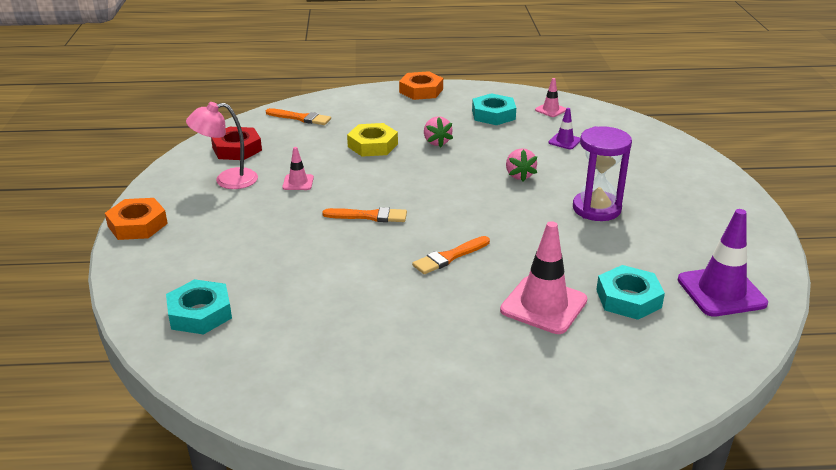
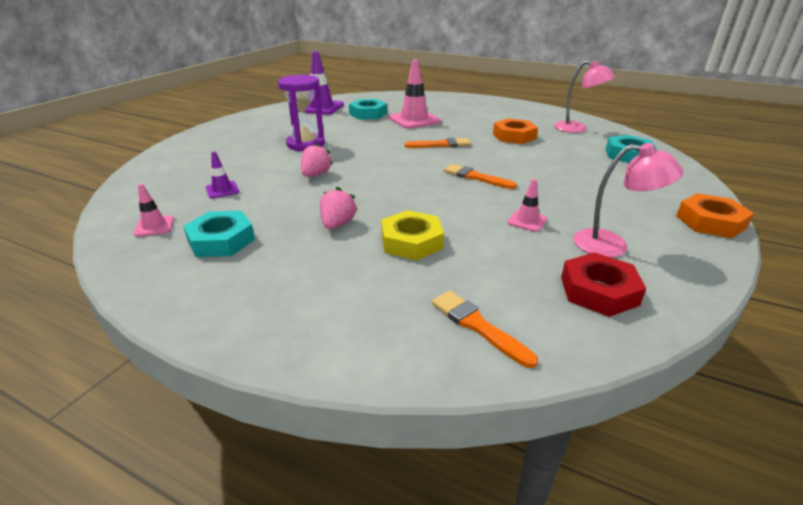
camera: 150 degrees left, 0 degrees up
orange nut [399,71,443,100] -> orange nut moved to [493,119,538,144]
none -> pink lamp [554,61,615,133]

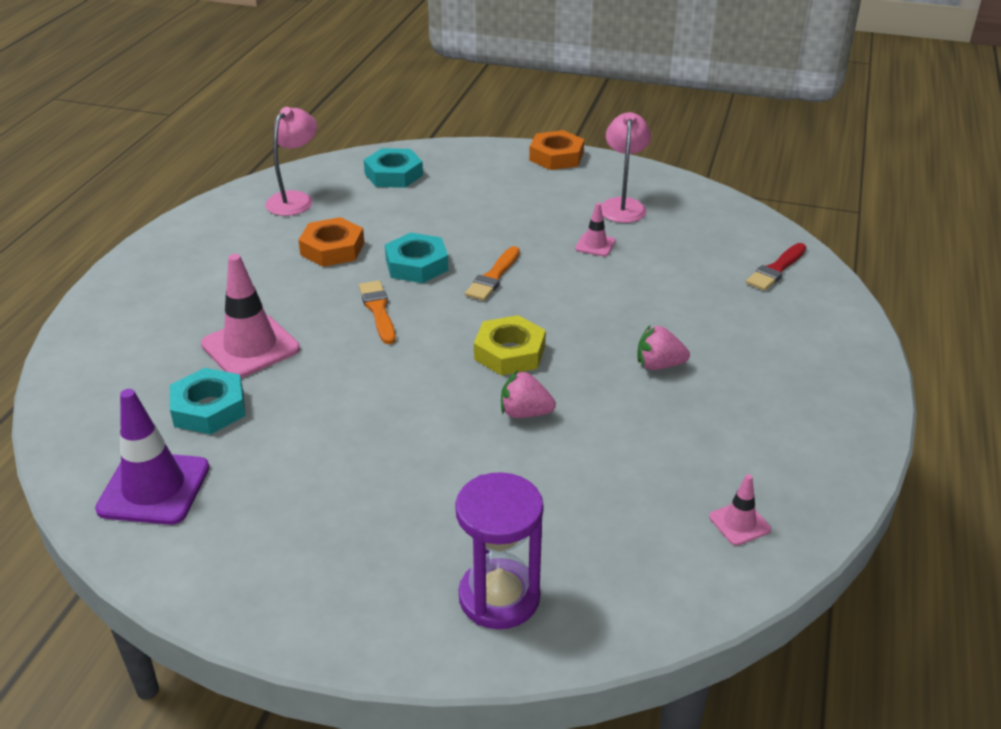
camera: 100 degrees left, 5 degrees up
turquoise nut [183,211,255,257] -> turquoise nut moved to [385,233,449,283]
purple traffic cone [205,151,239,198] -> none
purple hourglass [278,75,325,151] -> purple hourglass moved to [455,472,544,629]
yellow nut [381,210,444,261] -> yellow nut moved to [474,315,546,376]
orange brush [432,291,538,368] -> red brush [746,243,806,291]
red nut [561,252,646,317] -> none

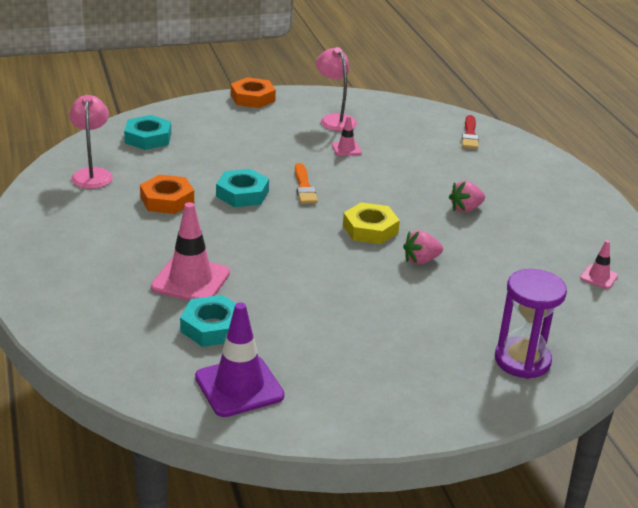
camera: 35 degrees left, 5 degrees down
orange brush [359,281,396,344] -> none

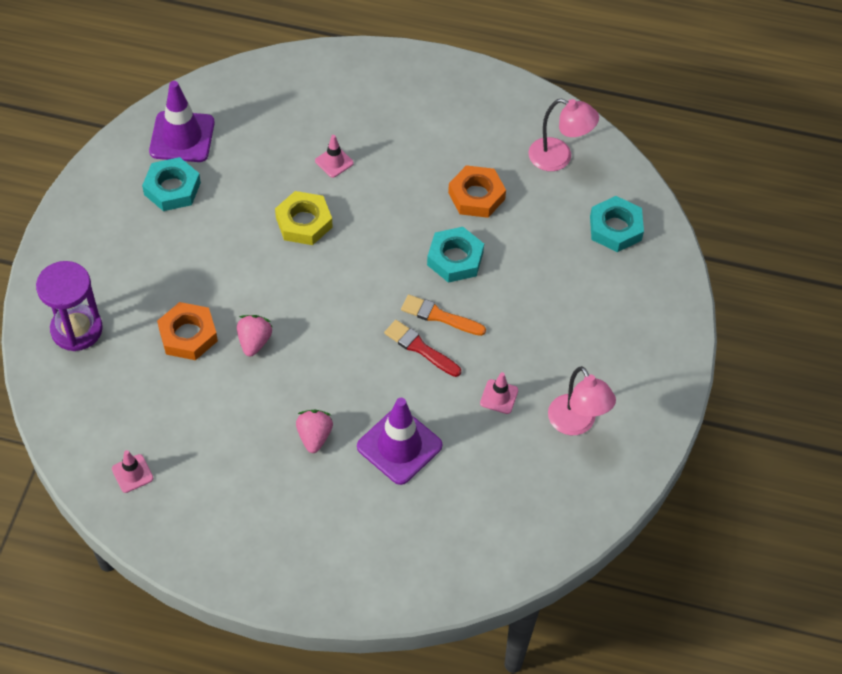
camera: 120 degrees right, 25 degrees up
pink traffic cone [151,202,230,301] -> pink traffic cone [315,135,354,178], size x0.50
turquoise nut [180,295,236,347] -> turquoise nut moved to [142,157,201,211]
orange nut [231,77,276,108] -> orange nut moved to [157,302,218,360]
pink lamp [316,47,357,131] -> pink lamp turned 60 degrees clockwise [548,366,616,435]
yellow nut [343,202,400,244] -> yellow nut moved to [275,191,333,245]
red brush [462,115,479,149] -> red brush moved to [384,320,461,377]
none -> purple traffic cone [357,398,442,485]

